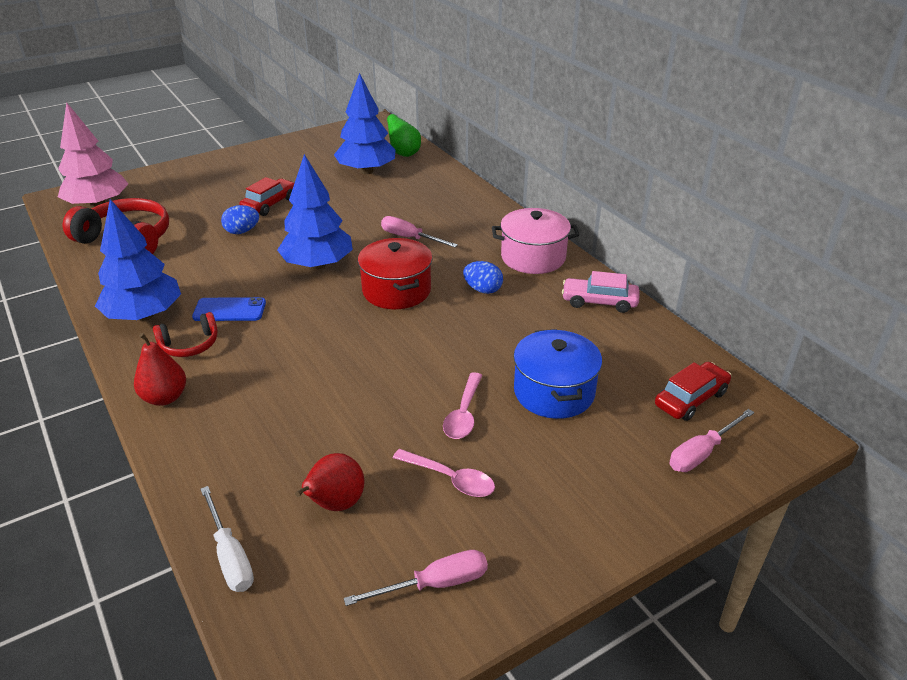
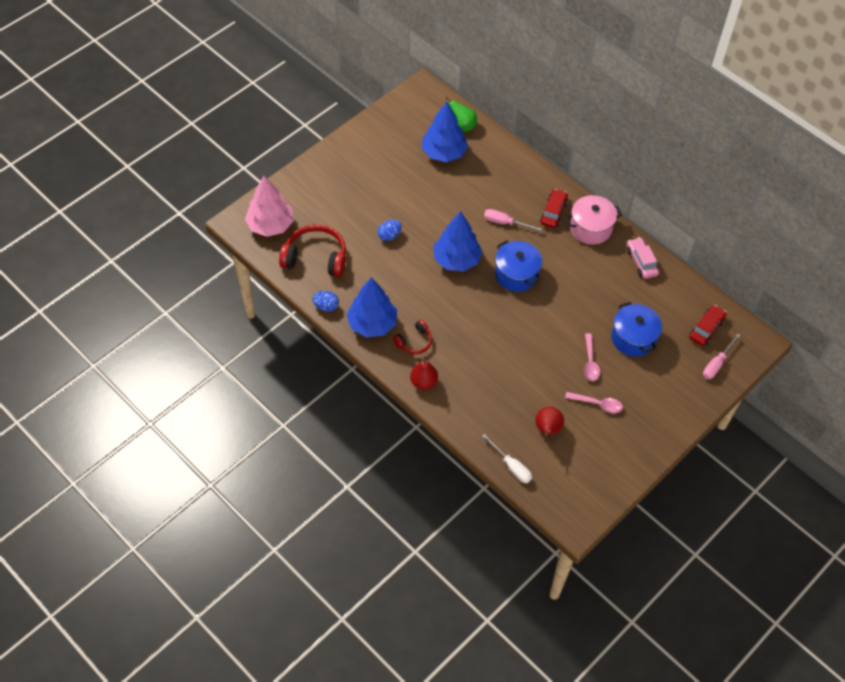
camera: 15 degrees left, 20 degrees up
blue phone [192,297,266,321] -> none
red car [239,177,295,216] -> red car moved to [540,189,568,228]
pink screwdriver [344,550,488,606] -> none
red pot [358,238,432,309] -> blue pot [495,240,542,292]
blue egg [463,261,503,294] -> blue egg moved to [312,291,339,312]
pink car [562,271,639,313] -> pink car turned 75 degrees clockwise [627,237,659,279]

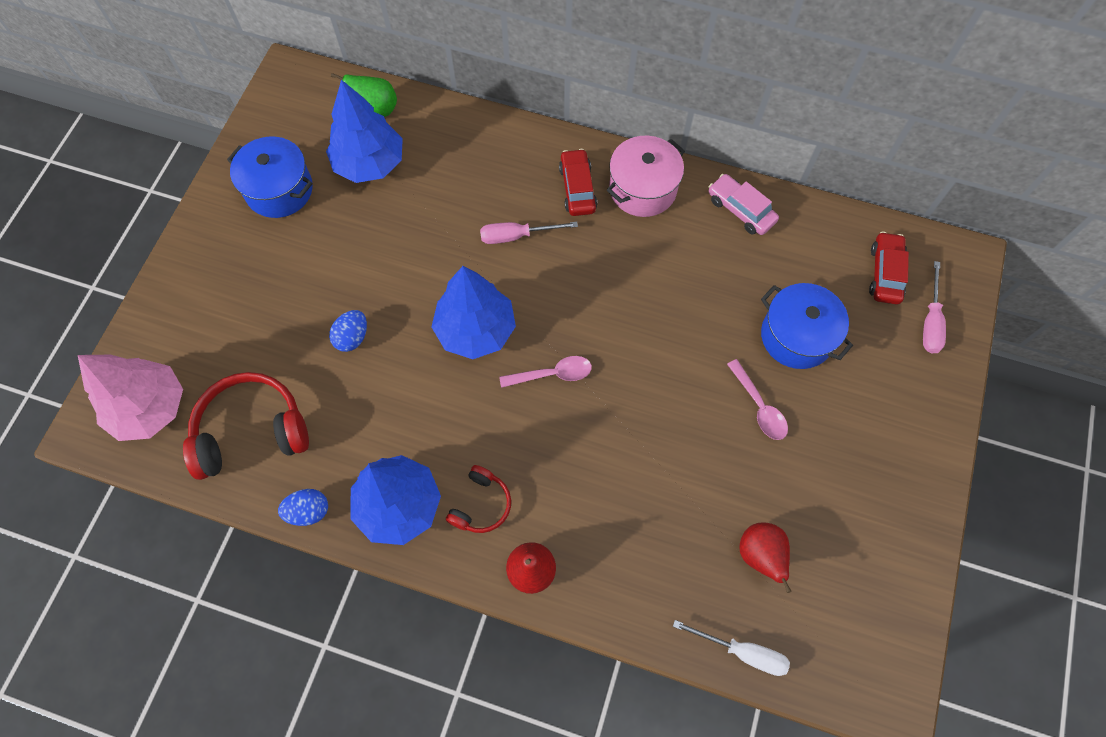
camera: 25 degrees left, 10 degrees up
blue pot [495,240,542,292] -> blue pot moved to [227,137,313,218]
pink spoon [565,392,623,413] -> pink spoon moved to [499,356,592,388]

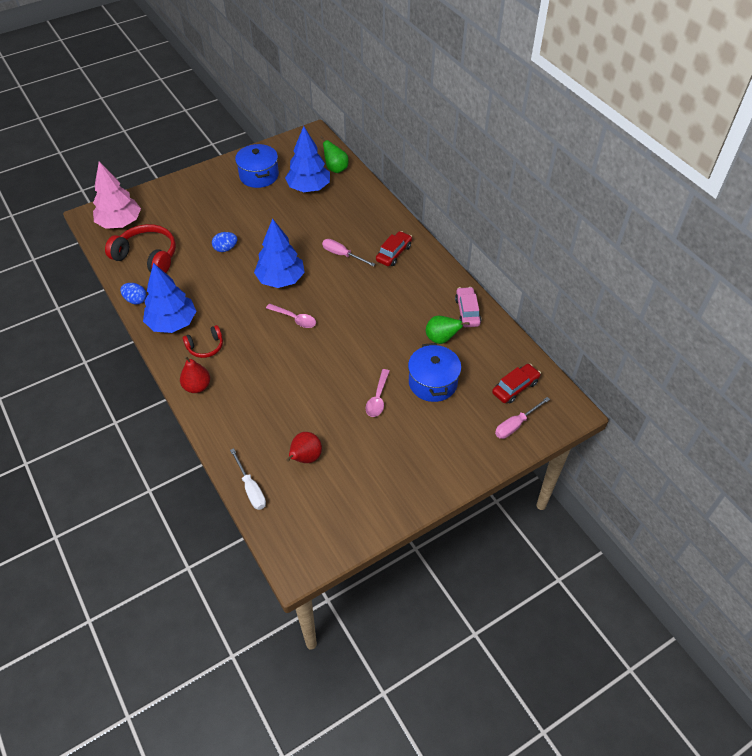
camera: 40 degrees right, 15 degrees down
pink pot [607,136,685,217] -> none
none -> green pear [426,316,470,344]

